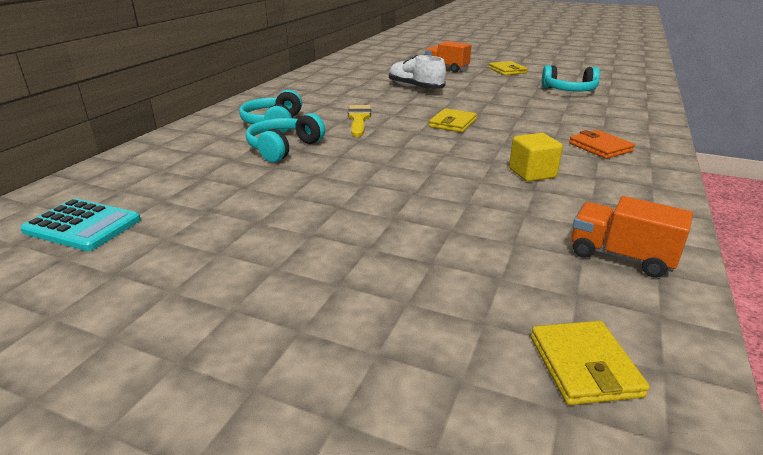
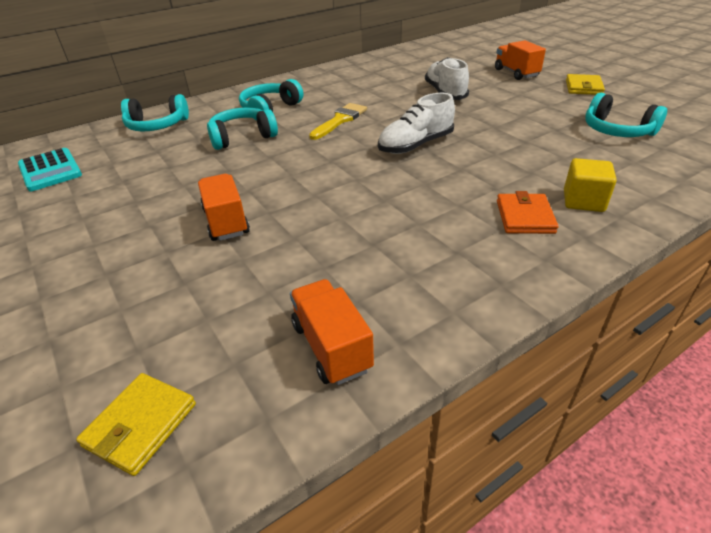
camera: 35 degrees right, 10 degrees up
yellow wallet [429,108,477,132] -> white shoe [378,93,455,154]
yellow cube [509,133,563,182] -> yellow cube moved to [564,158,617,212]
none -> turquoise headphones [121,94,189,131]
none -> orange truck [198,174,250,241]

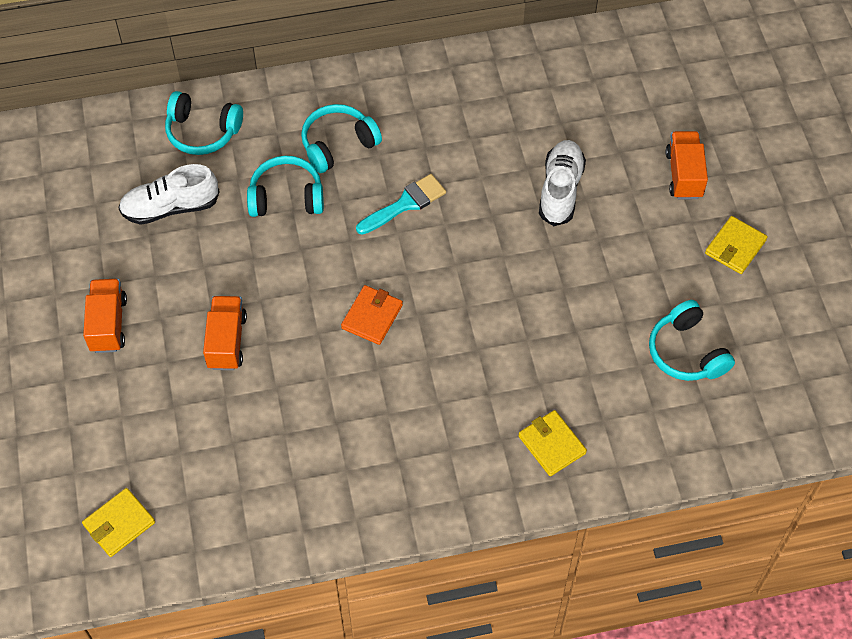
camera: 20 degrees right, 20 degrees up
turquoise calculator [18,148,82,191] -> none
orange truck [290,279,374,385] -> orange truck moved to [83,279,127,353]
yellow brush [309,103,367,140] -> turquoise brush [356,174,446,235]
white shoe [378,93,455,154] -> white shoe moved to [118,164,220,225]
orange wallet [497,191,558,234] -> orange wallet moved to [341,285,403,345]
yellow cube [564,158,617,212] -> yellow wallet [518,410,587,476]

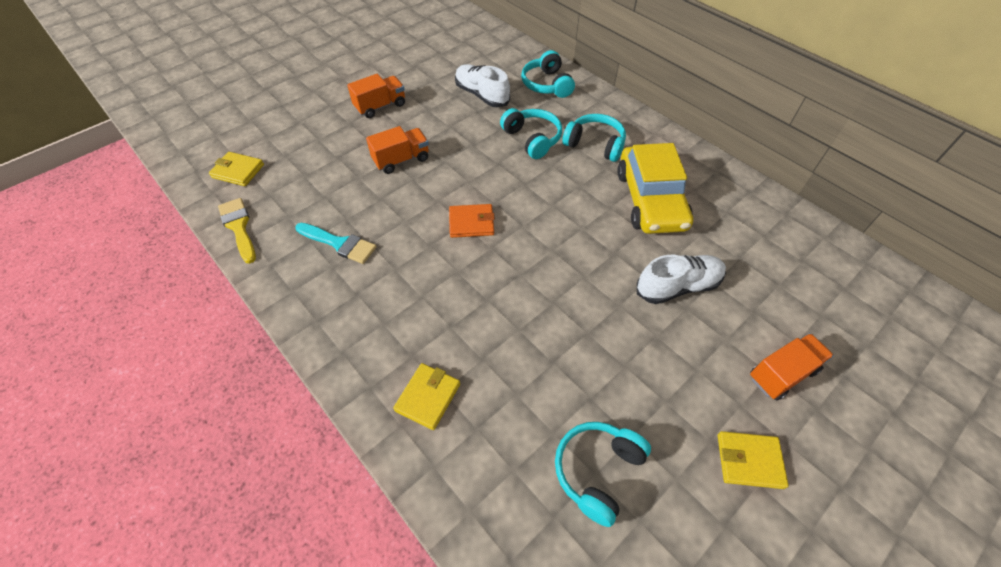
camera: 60 degrees right, 5 degrees down
turquoise brush [356,174,446,235] -> turquoise brush moved to [295,223,376,264]
none -> yellow brush [218,198,256,264]
none -> yellow car [617,143,693,234]

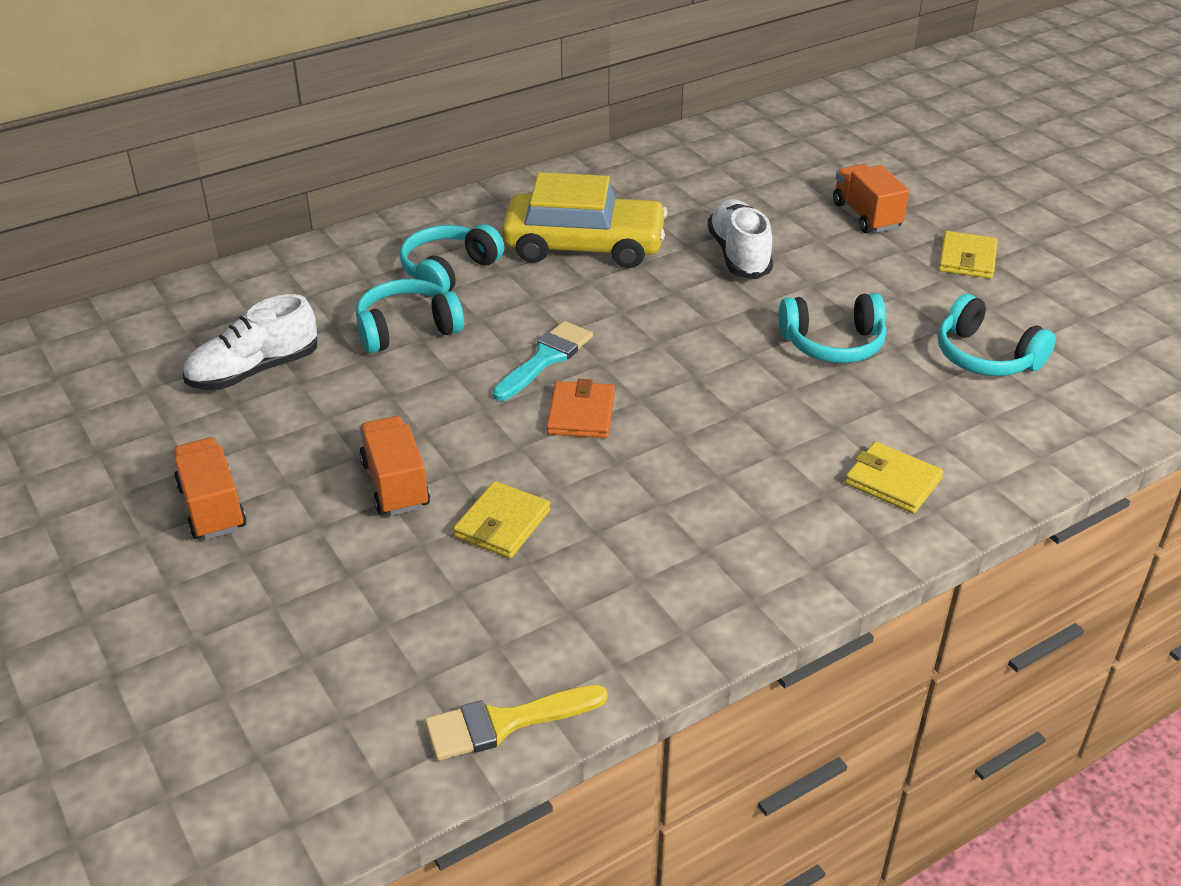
camera: 80 degrees left, 15 degrees down
yellow wallet [209,152,264,186] -> yellow wallet moved to [453,481,550,558]
turquoise brush [295,223,376,264] -> turquoise brush moved to [493,321,593,401]
turquoise headphones [521,50,575,98] -> turquoise headphones moved to [778,293,886,363]

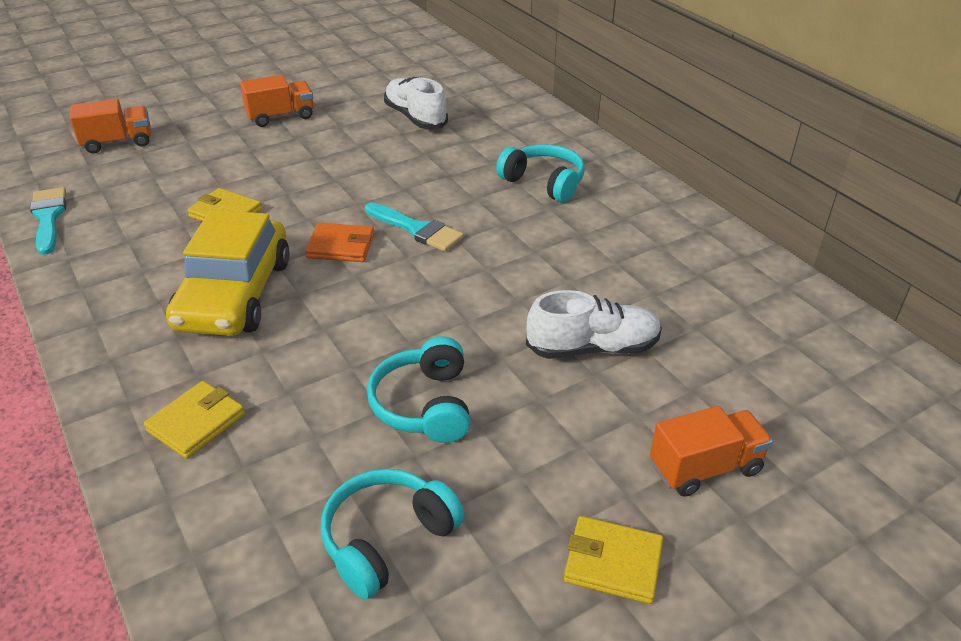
camera: 90 degrees right, 0 degrees up
turquoise headphones [356,279,464,353] -> none
orange truck [359,416,430,516] -> orange truck moved to [70,99,151,153]
yellow brush [425,685,608,761] -> turquoise brush [30,187,67,255]
yellow car [502,172,668,268] -> yellow car moved to [166,210,290,336]

